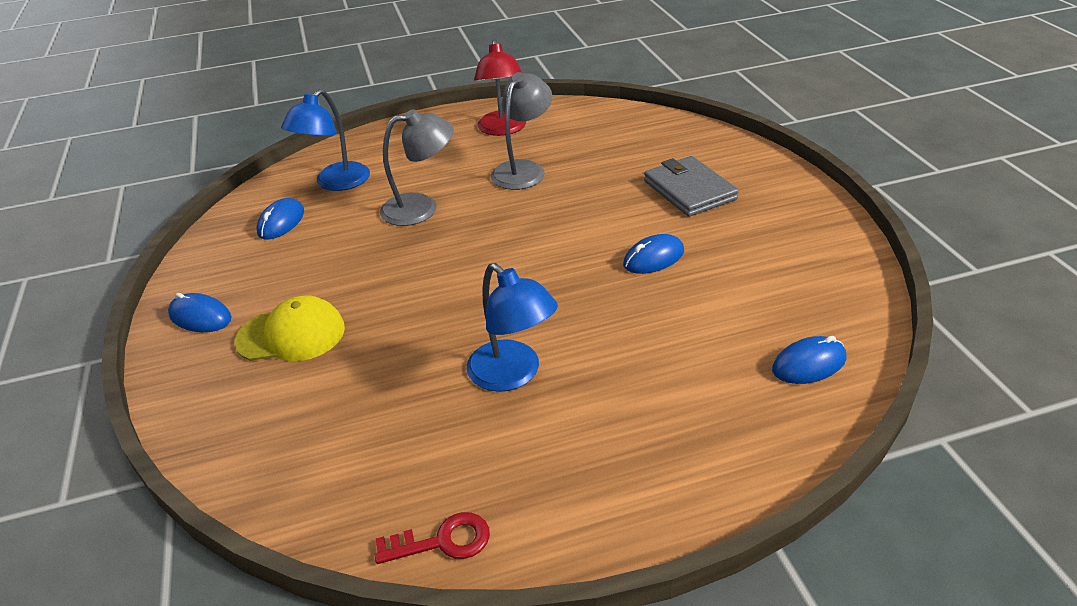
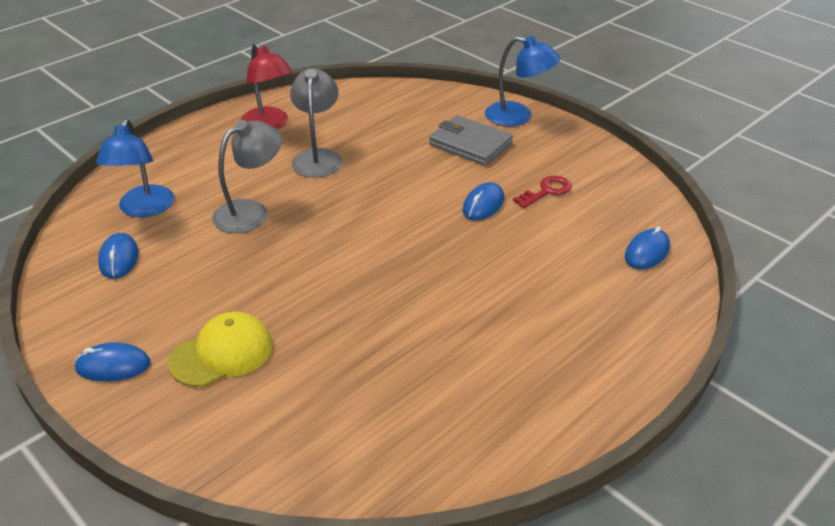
camera: 30 degrees left, 0 degrees up
red key [375,512,490,564] -> red key moved to [513,176,572,208]
blue lamp [467,263,558,392] -> blue lamp moved to [485,36,560,126]

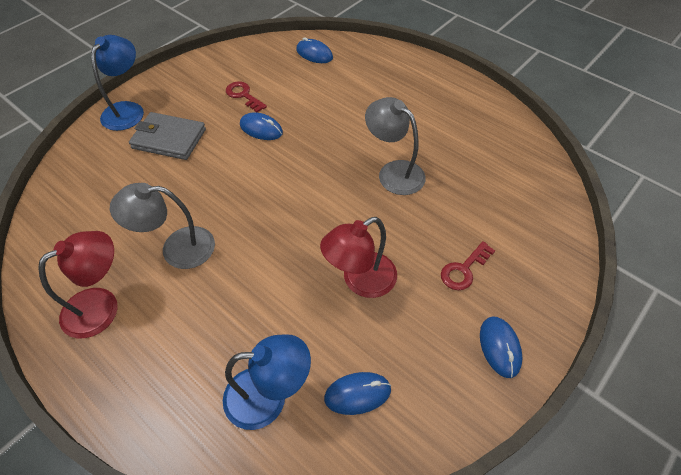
camera: 95 degrees left, 15 degrees up
yellow cap [168,312,273,387] -> red key [441,241,495,290]
grey lamp [212,120,282,233] -> grey lamp moved to [365,97,426,195]
grey wallet [429,115,513,166] -> grey wallet turned 75 degrees clockwise [129,112,206,160]
none -> red lamp [320,217,397,298]

